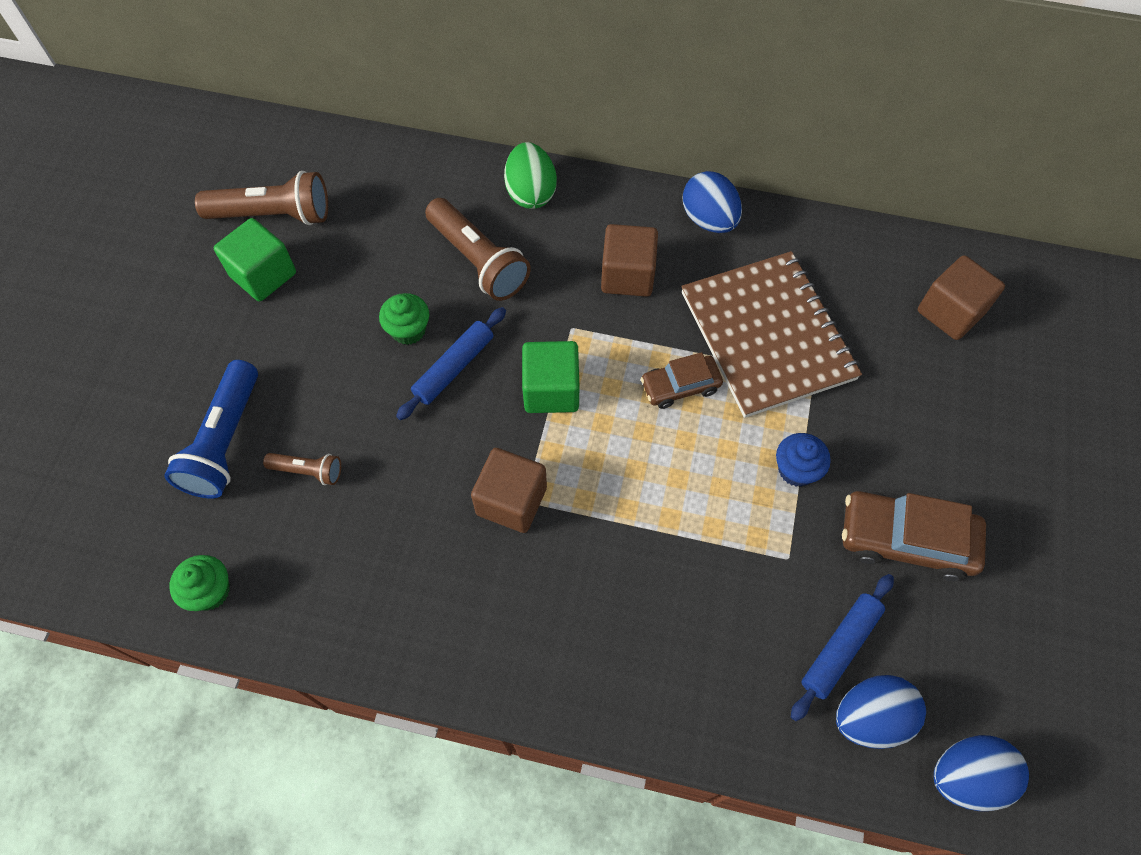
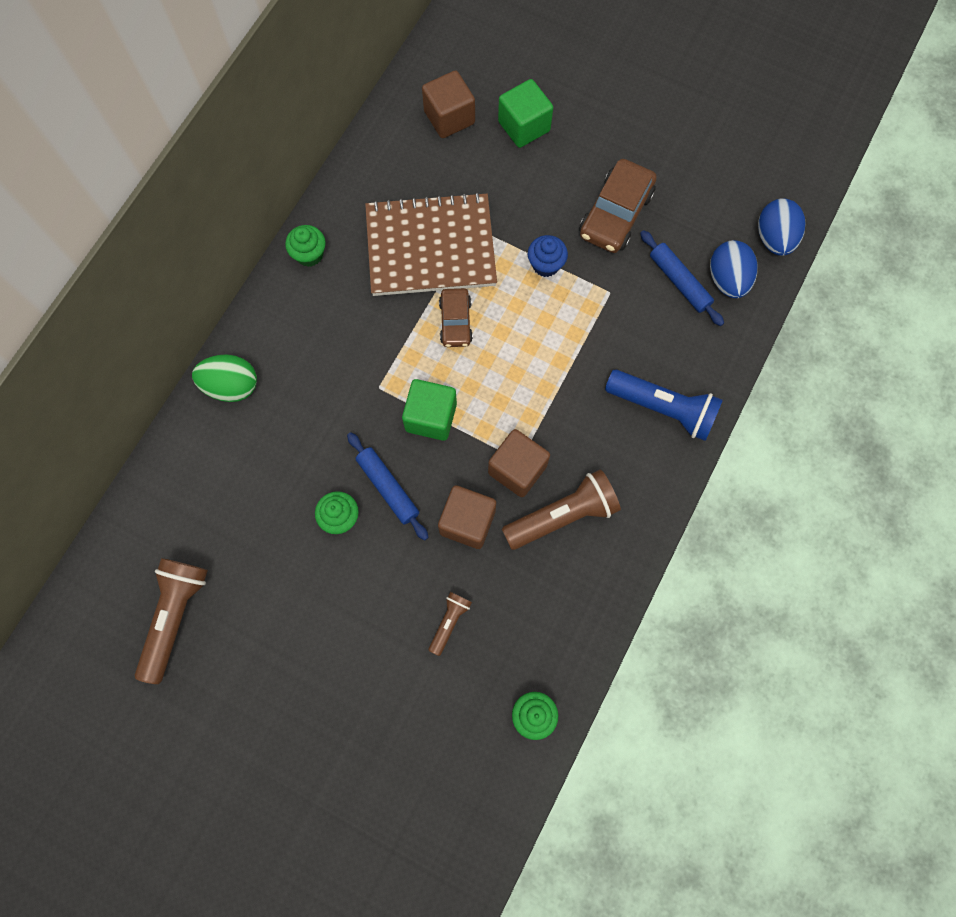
camera: 75 degrees left, 10 degrees up
blue flashlight [164,360,258,499] -> blue flashlight moved to [605,370,723,441]
green cube [214,218,296,301] -> green cube moved to [498,79,553,148]
brown flashlight [425,198,531,301] -> brown flashlight moved to [502,469,621,550]
brown cube [601,224,658,297] -> brown cube moved to [438,485,496,549]
blue egg [683,171,742,233] -> green cupcake [285,225,326,267]

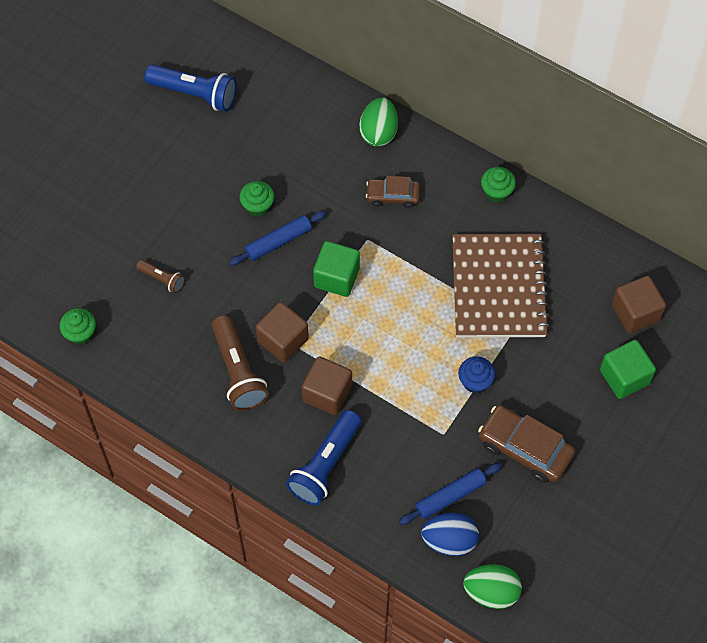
camera: 95 degrees right, 10 degrees down
brown flashlight [135,558,208,684] -> blue flashlight [145,64,237,112]
brown cube [438,485,496,549] -> brown cube moved to [302,356,352,415]
brown car [439,288,473,347] -> brown car moved to [366,176,420,208]
blue egg [758,198,806,256] -> green egg [463,564,522,609]

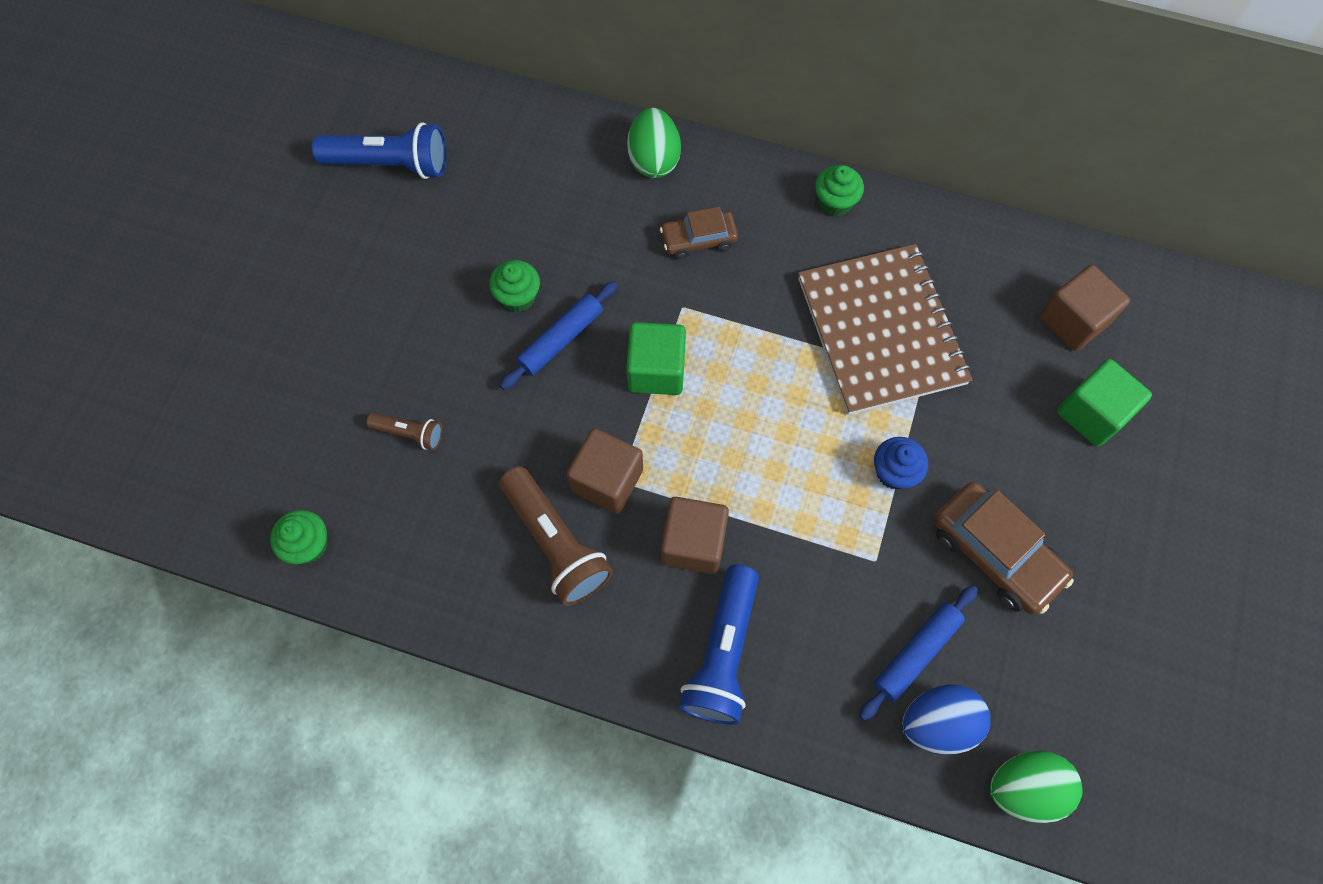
camera: 15 degrees left, 5 degrees up
brown car [478,405,575,483] -> brown car turned 150 degrees counterclockwise [934,482,1074,614]

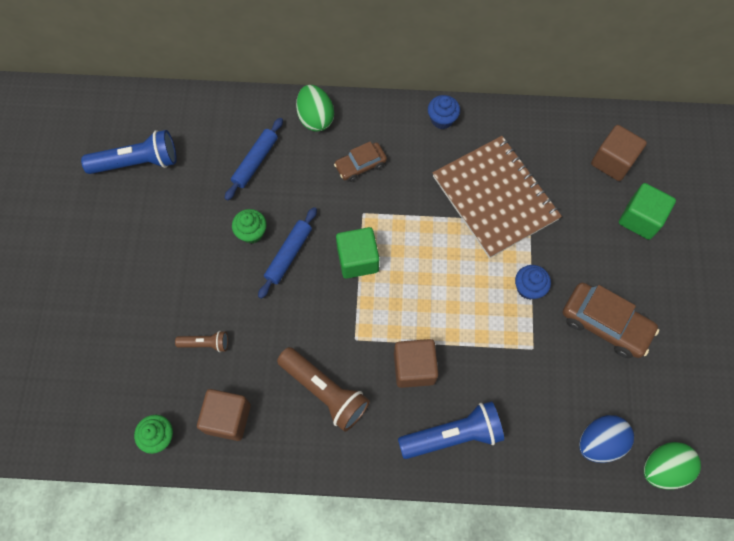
camera: 15 degrees left, 0 degrees up
brown cube [567,428,643,513] -> brown cube moved to [197,389,251,441]
blue flashlight [679,565,759,725] -> blue flashlight turned 105 degrees counterclockwise [398,401,504,459]
green cupcake [815,165,864,217] -> blue cupcake [428,95,460,129]
blue rolling pin [859,585,978,720] -> blue rolling pin moved to [225,118,283,201]

